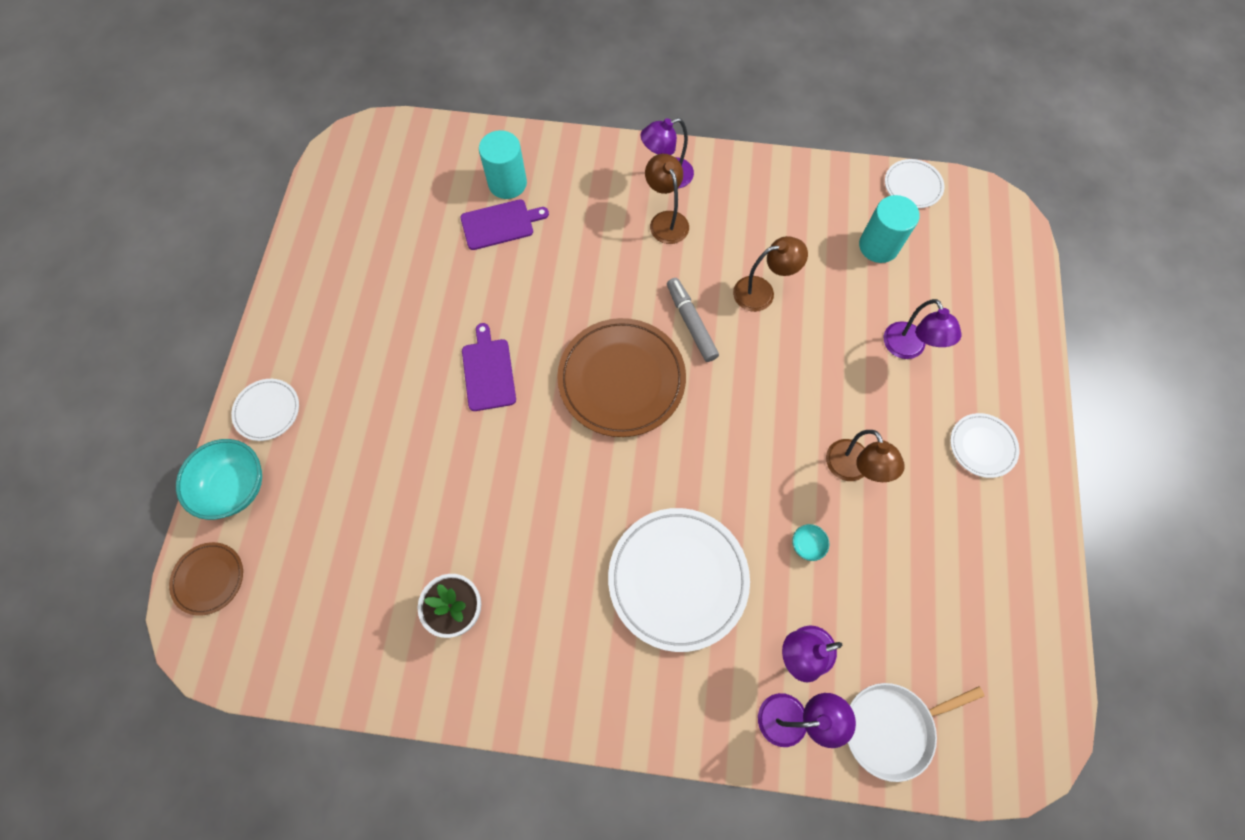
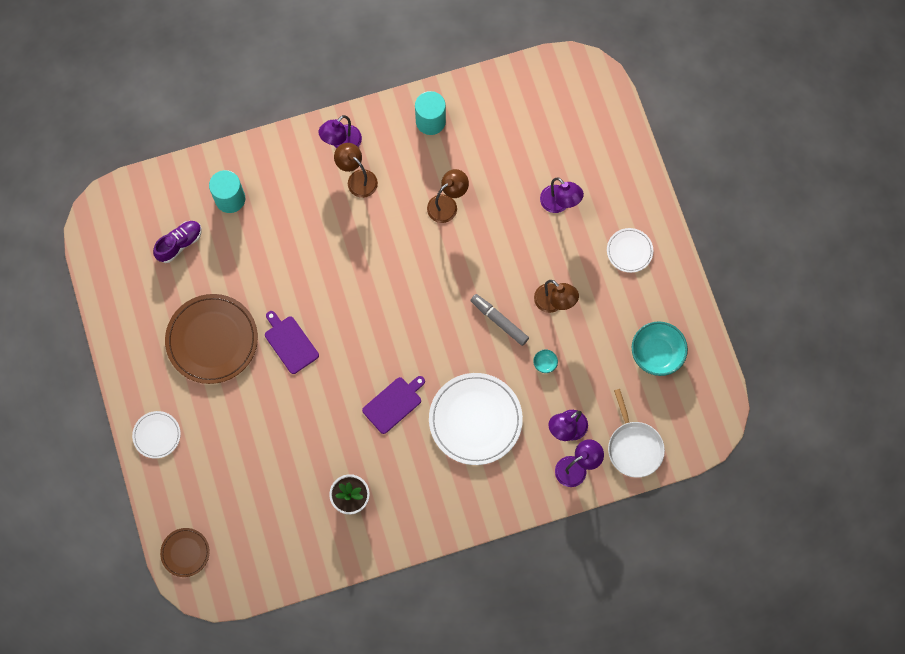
camera: 25 degrees left, 5 degrees up
turquoise bowl [176,439,262,520] -> turquoise bowl moved to [632,321,688,376]
purple cutting board [461,199,549,250] -> purple cutting board moved to [362,376,425,434]
brown plate [557,318,686,437] -> brown plate moved to [165,294,258,384]
grey marker [667,278,719,362] -> grey marker moved to [470,294,529,346]
white pan [848,683,985,782] -> white pan turned 60 degrees counterclockwise [608,389,665,478]
turquoise cylinder [859,195,920,263] -> turquoise cylinder moved to [415,91,446,135]
white plate [885,159,944,208] -> none
none -> purple shoe [153,221,202,263]

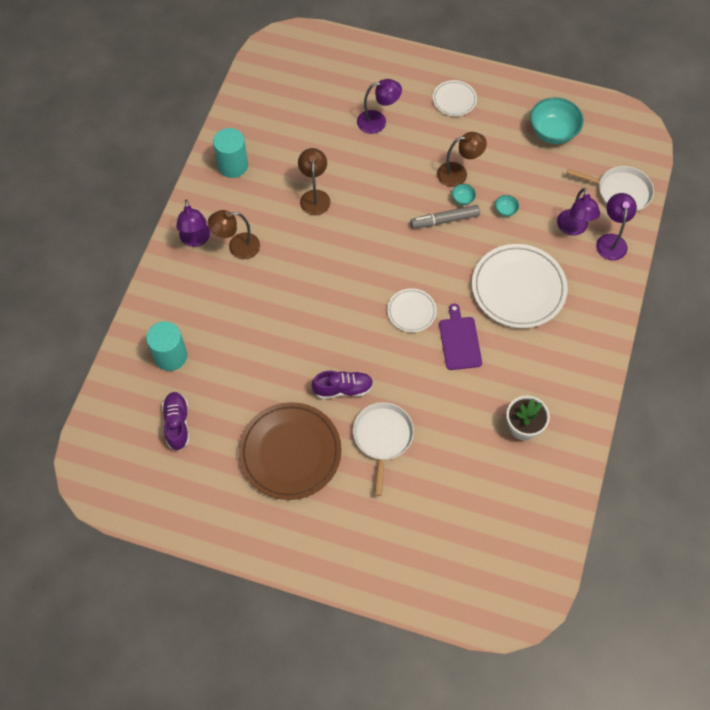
camera: 55 degrees left, 10 degrees down
white plate [132,411,181,458] -> white plate moved to [387,288,437,332]
brown plate [160,528,210,577] -> none
purple cutting board [265,311,319,374] -> purple shoe [312,371,374,399]
none -> white pan [353,402,414,496]
none -> turquoise bowl [452,184,476,205]

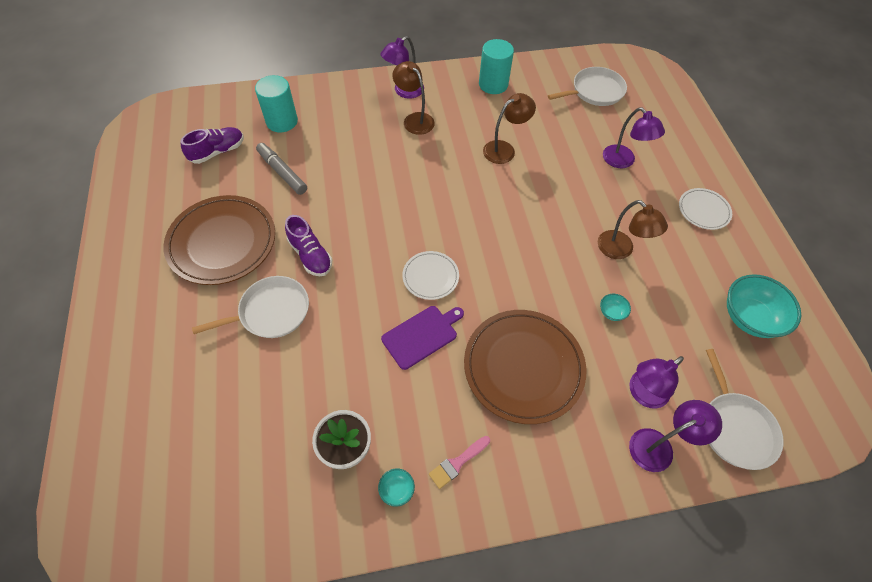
camera: 60 degrees right, 5 degrees down
grey marker [410,205,480,229] -> grey marker moved to [256,143,307,195]
turquoise bowl [452,184,476,205] -> turquoise bowl moved to [378,469,415,507]
white plate [472,244,568,328] -> brown plate [464,310,586,424]
none -> pink brush [429,436,490,489]
none -> white pan [548,67,627,106]

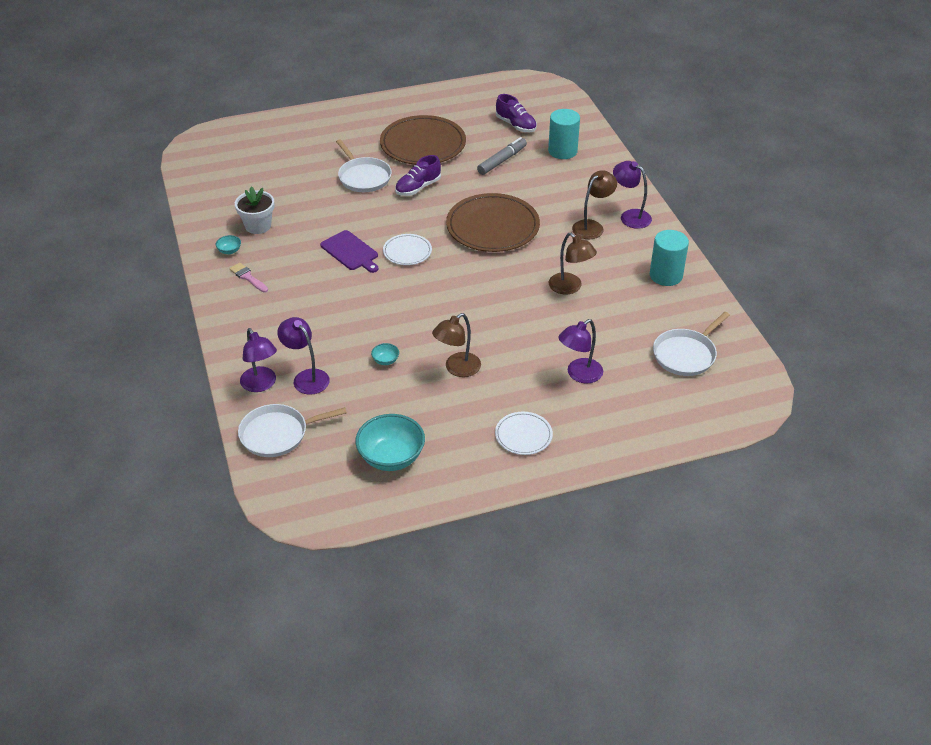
camera: 85 degrees right, 15 degrees down
brown plate [464,310,586,424] -> brown plate moved to [446,193,540,252]
white pan [548,67,627,106] -> white pan turned 75 degrees clockwise [653,312,730,376]

